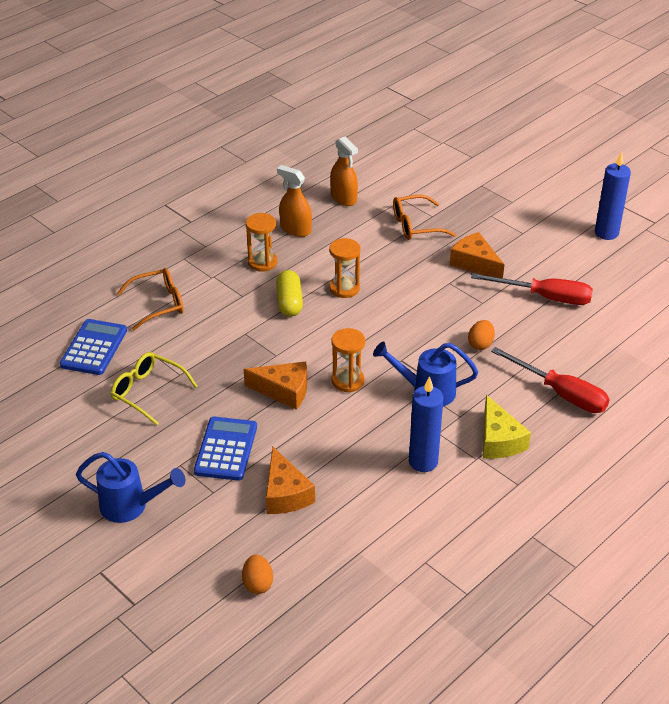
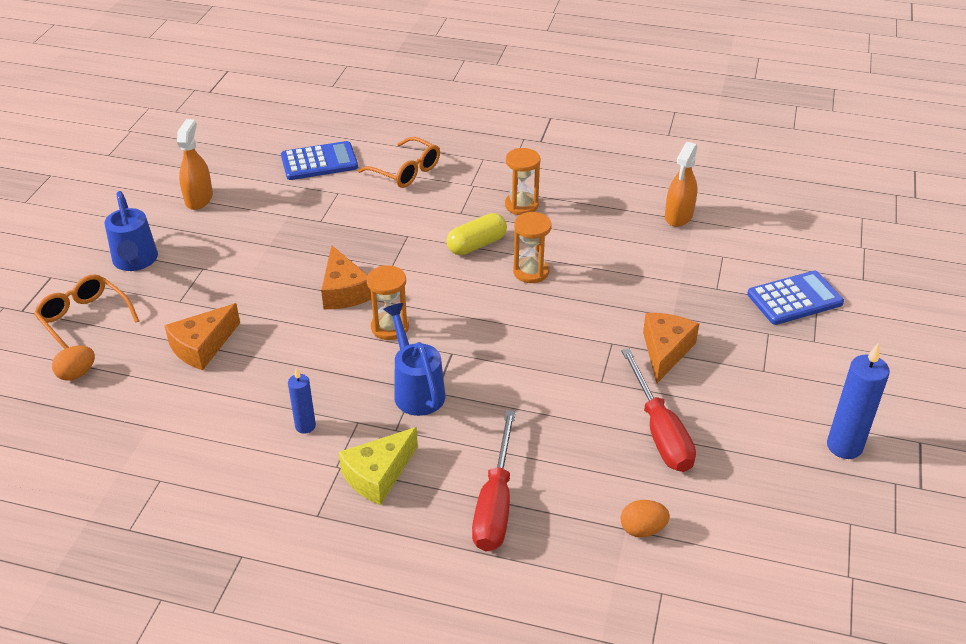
camera: 60 degrees right, 0 degrees up
yellow glasses [111,352,197,425] -> none
blue calculator [194,417,257,481] -> blue calculator moved to [747,271,844,325]
orange spray bottle [277,165,312,237] -> orange spray bottle moved to [177,119,213,210]
orange glasses [393,195,456,240] -> orange glasses moved to [34,274,139,349]
blue candle [409,376,444,472] -> blue candle [288,368,316,434], size x0.59
orange egg [468,320,495,350] -> orange egg moved to [621,500,670,537]

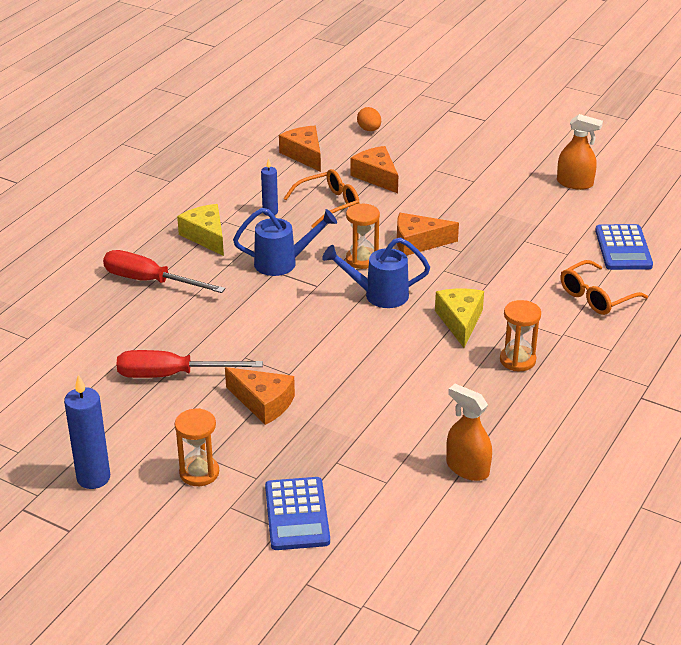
camera: 105 degrees right, 5 degrees down
orange glasses [34,274,139,349] -> orange glasses moved to [284,169,360,228]
blue watering can [105,191,158,271] -> blue watering can moved to [322,237,430,308]
yellow capsule [446,213,507,255] -> yellow cheese [435,288,484,348]
orange hourglass [513,212,552,283] -> orange hourglass moved to [175,408,219,486]
orange egg [621,500,670,537] -> none
none -> orange cheese [279,126,321,172]

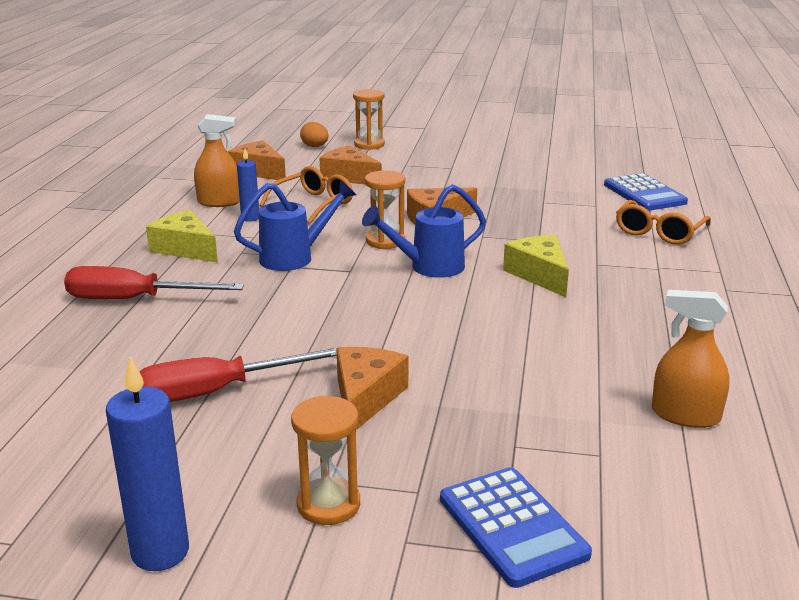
camera: 20 degrees left, 10 degrees down
orange cheese [225,367,295,425] -> orange cheese turned 90 degrees counterclockwise [336,347,409,430]
orange hourglass [500,300,541,371] -> orange hourglass moved to [353,89,385,150]
orange spray bottle [557,114,603,190] -> orange spray bottle moved to [194,114,240,207]

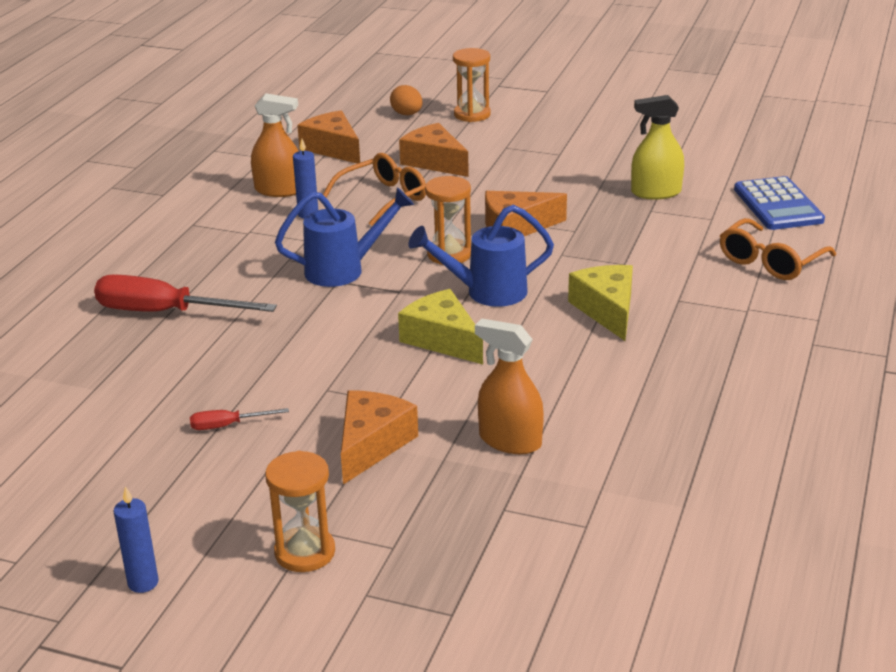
camera: 10 degrees right, 5 degrees up
blue candle [106,356,189,571] -> blue candle [113,486,159,593], size x0.59
red screwdriver [140,348,337,402] -> red screwdriver [190,408,289,430], size x0.46
yellow cheese [146,210,218,262] -> yellow cheese moved to [398,289,483,364]
blue calculator [440,467,592,588] -> none
orange spray bottle [652,290,730,428] -> orange spray bottle moved to [475,319,544,454]
none -> yellow spray bottle [631,95,684,199]

